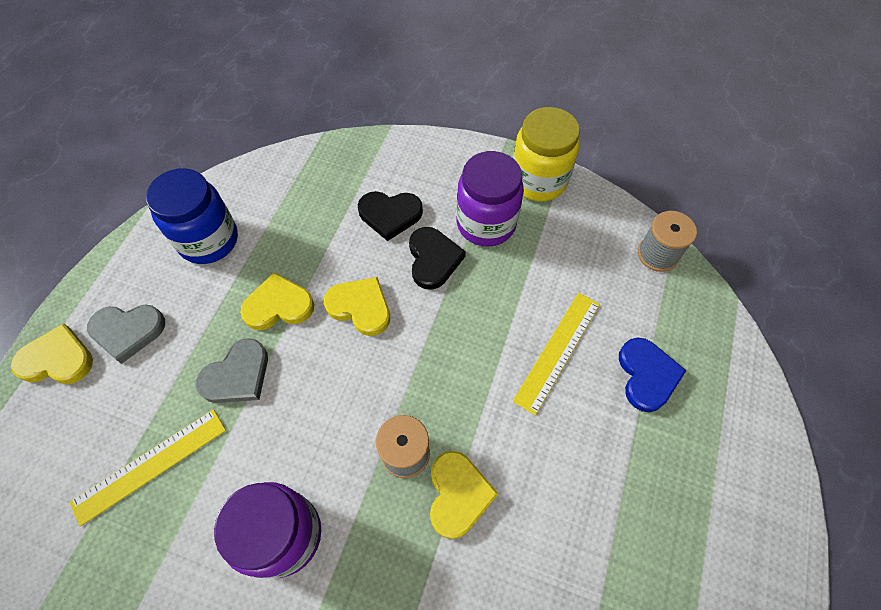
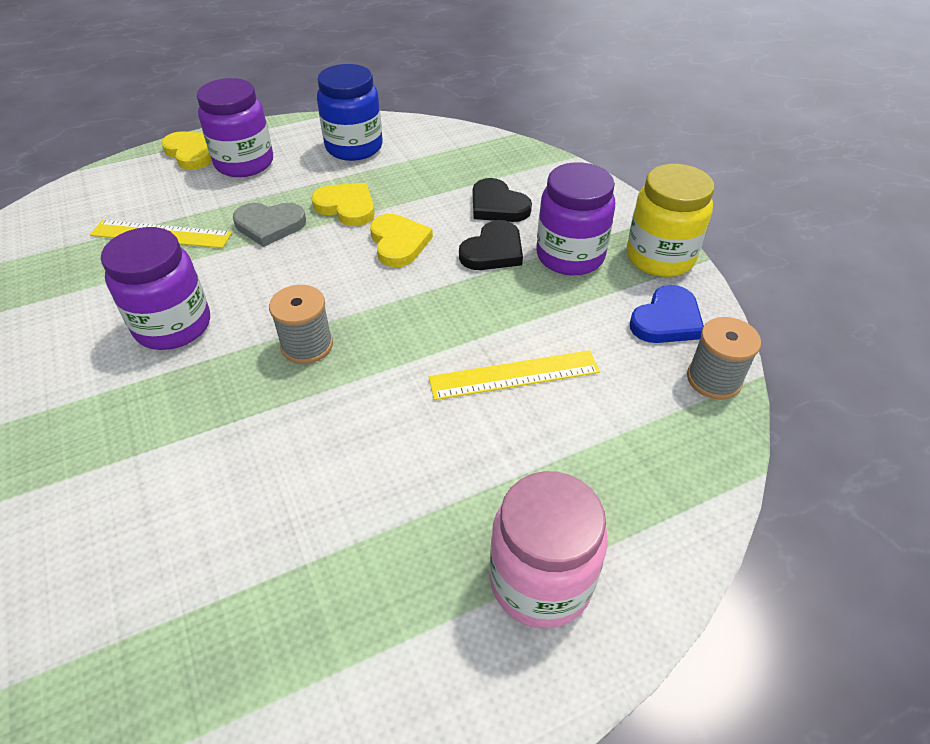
camera: 45 degrees right, 15 degrees down
grey heart [87,305,165,364] -> purple jar [197,78,273,177]
yellow heart [430,451,499,539] -> none
blue heart [619,337,686,412] -> blue heart moved to [630,285,704,343]
none -> pink jar [490,471,608,629]

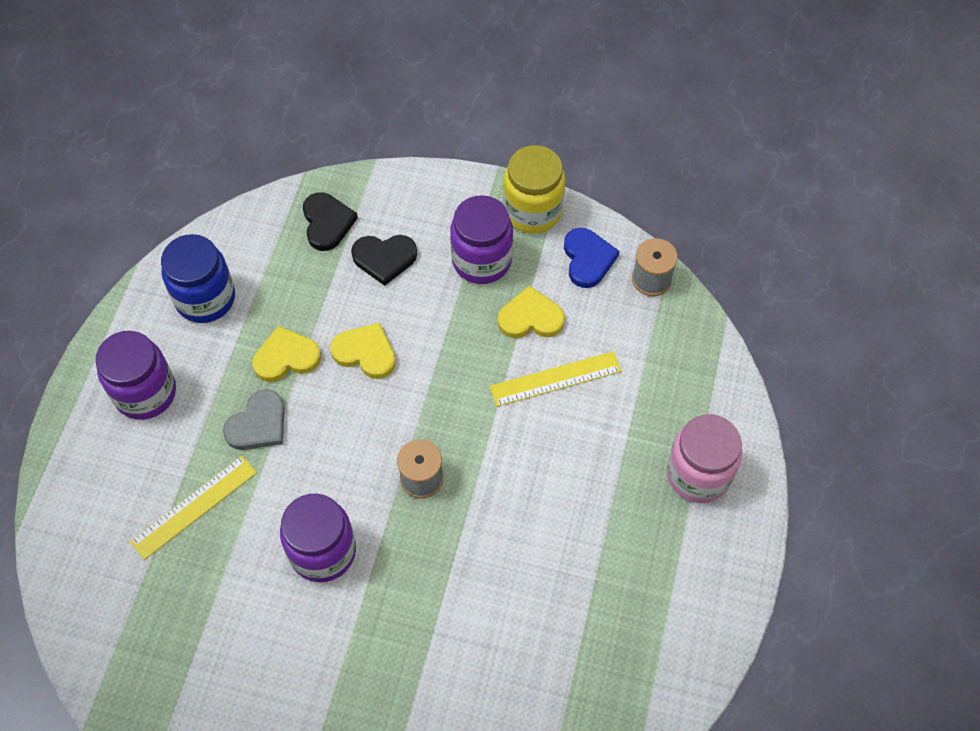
camera: 50 degrees left, 15 degrees up
yellow heart [161,131,212,170] -> yellow heart moved to [498,286,565,338]
yellow ruler [429,350,600,400] -> yellow ruler turned 45 degrees clockwise [490,351,622,407]
black heart [459,220,523,270] -> black heart moved to [303,192,358,251]

